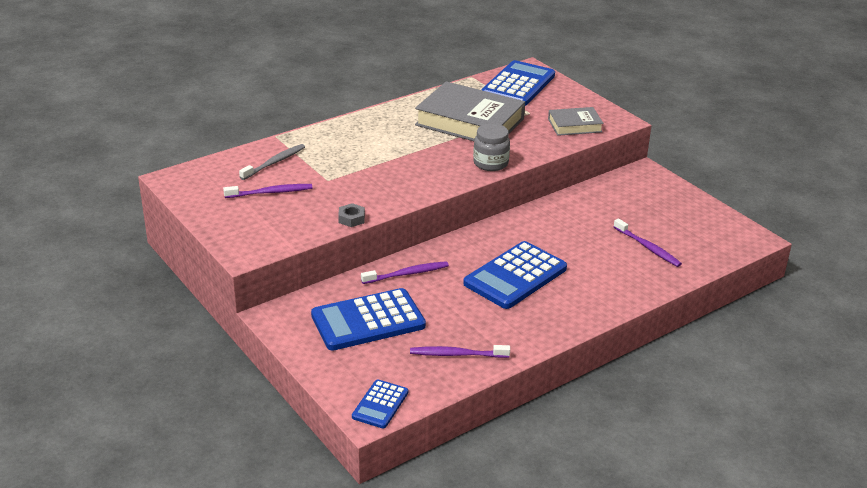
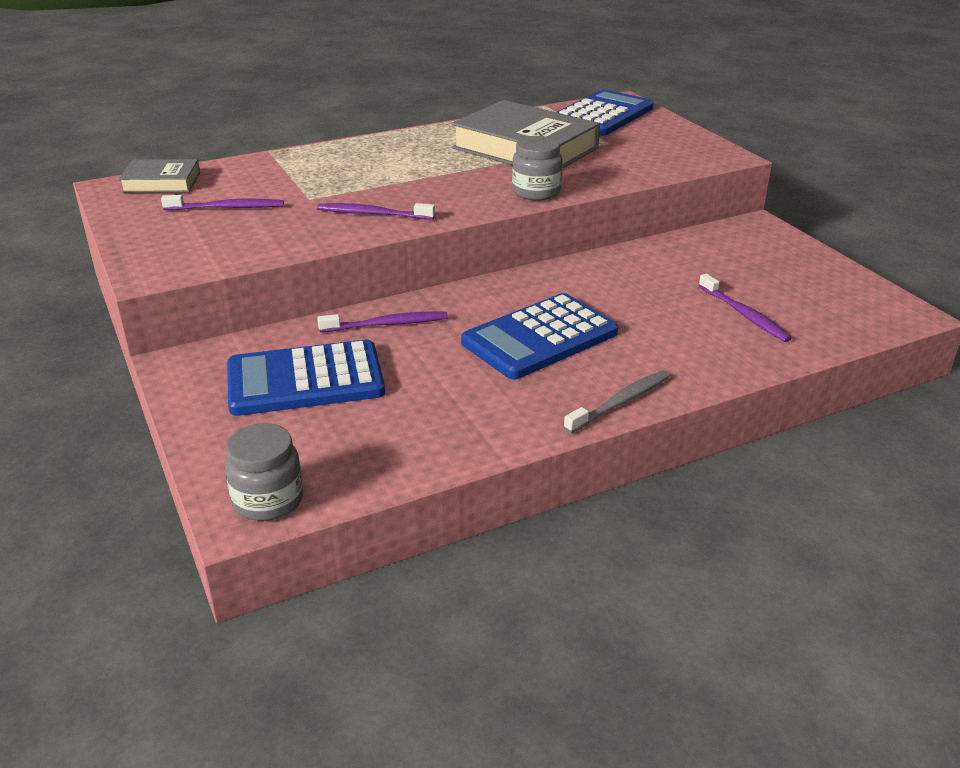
camera: 10 degrees right, 0 degrees up
grey toothbrush [239,144,305,180] -> grey toothbrush moved to [564,370,670,433]
grey nut [338,203,365,227] -> none
blue calculator [352,379,408,428] -> grey jar [225,423,303,521]
purple toothbrush [410,345,510,358] -> purple toothbrush moved to [317,203,435,220]
grey book [548,107,604,136] -> grey book moved to [119,159,200,193]

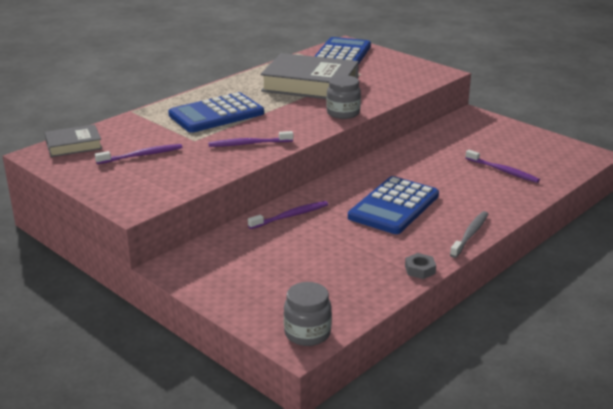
camera: 20 degrees left, 5 degrees down
blue calculator [227,340,385,416] -> blue calculator moved to [168,92,264,133]
none -> grey nut [405,253,436,279]

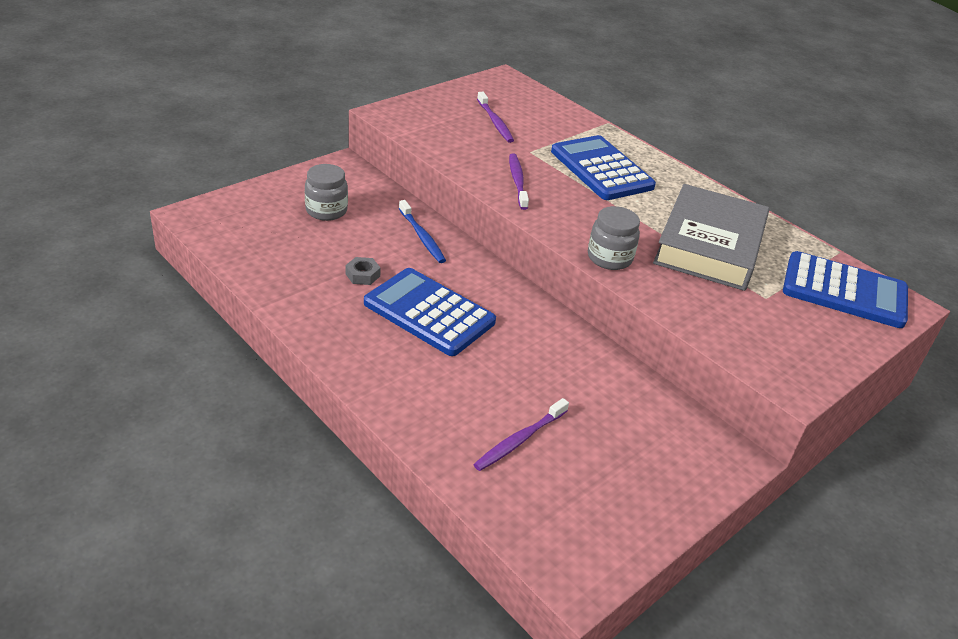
camera: 90 degrees right, 10 degrees up
grey book [45,124,102,157] -> none
purple toothbrush [248,201,328,229] -> blue toothbrush [399,200,446,263]
grey jar [284,282,332,346] -> grey jar moved to [305,164,348,221]
grey nut [405,253,436,279] -> grey nut moved to [345,257,381,285]
grey toothbrush [450,211,488,258] -> none

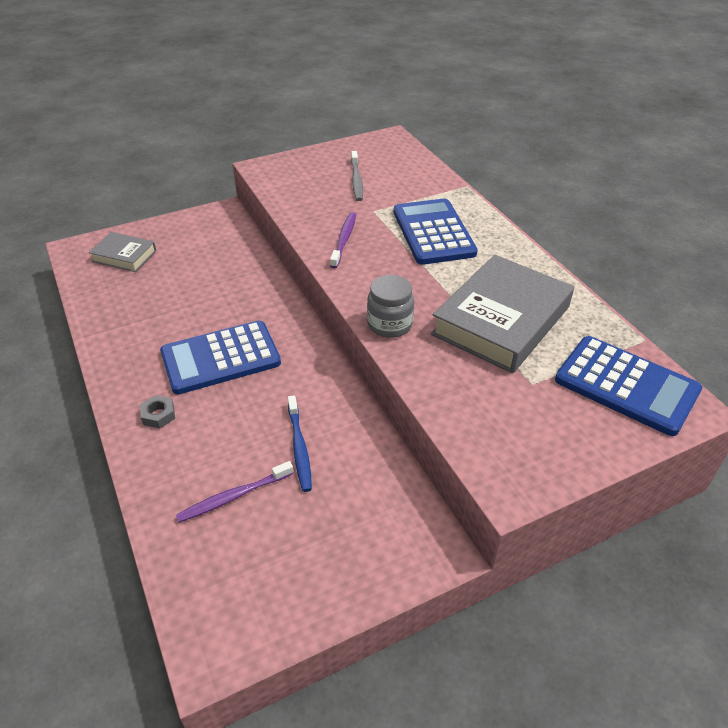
camera: 20 degrees right, 5 degrees up
grey jar [305,164,348,221] -> none
grey nut [345,257,381,285] -> grey nut moved to [140,395,175,429]
blue calculator [364,268,496,356] -> blue calculator turned 75 degrees counterclockwise [160,321,281,395]
blue toothbrush [399,200,446,263] -> blue toothbrush moved to [288,395,312,492]
purple toothbrush [477,92,514,143] -> grey toothbrush [351,151,363,201]
none -> grey book [89,232,157,272]

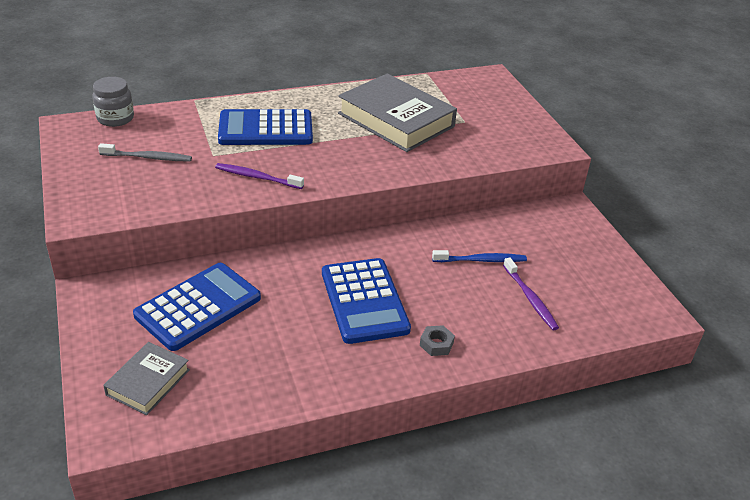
camera: 85 degrees left, 5 degrees down
grey jar [367,275,414,338] -> grey jar moved to [92,77,134,127]
blue calculator [555,336,702,436] -> blue calculator moved to [133,263,261,351]

